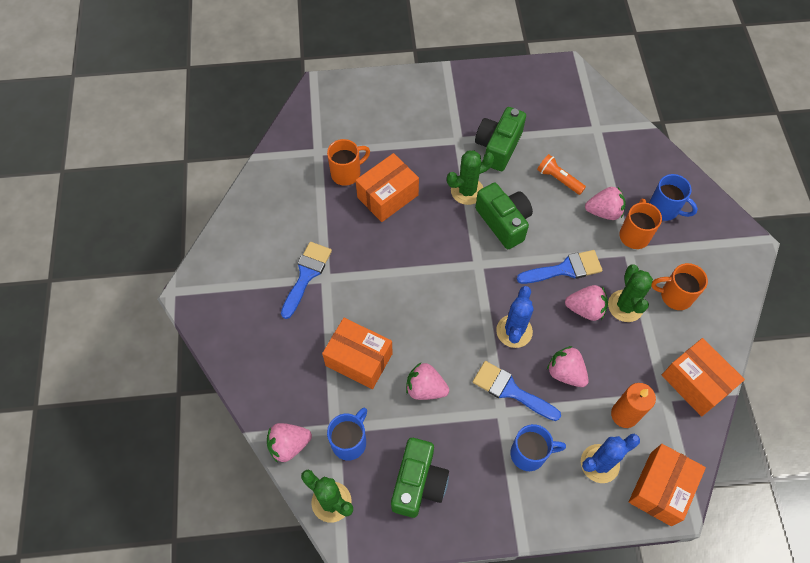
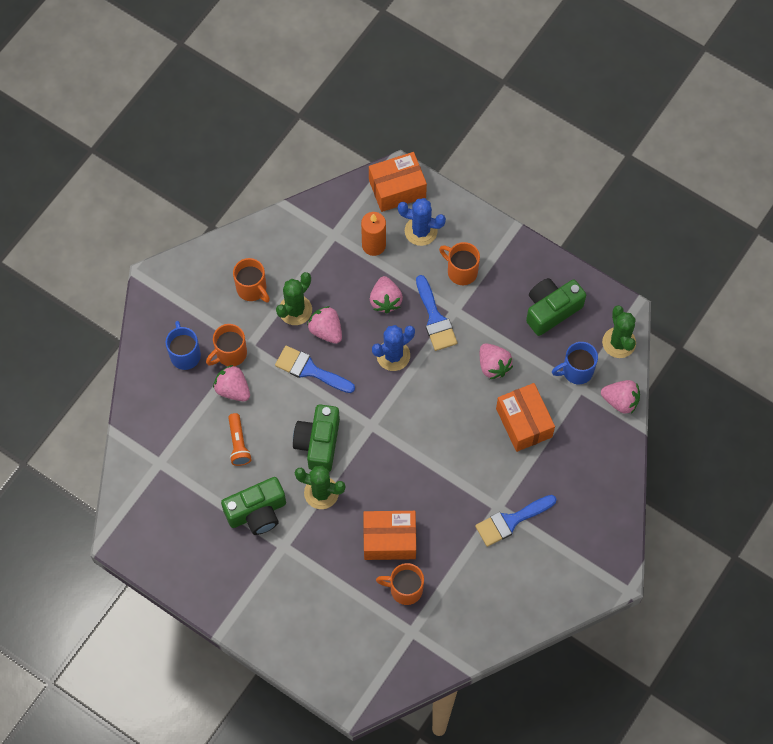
camera: 140 degrees left, 5 degrees up
blue mug [510,424,566,471] -> orange mug [439,242,480,285]
orange box [662,338,745,416] -> none

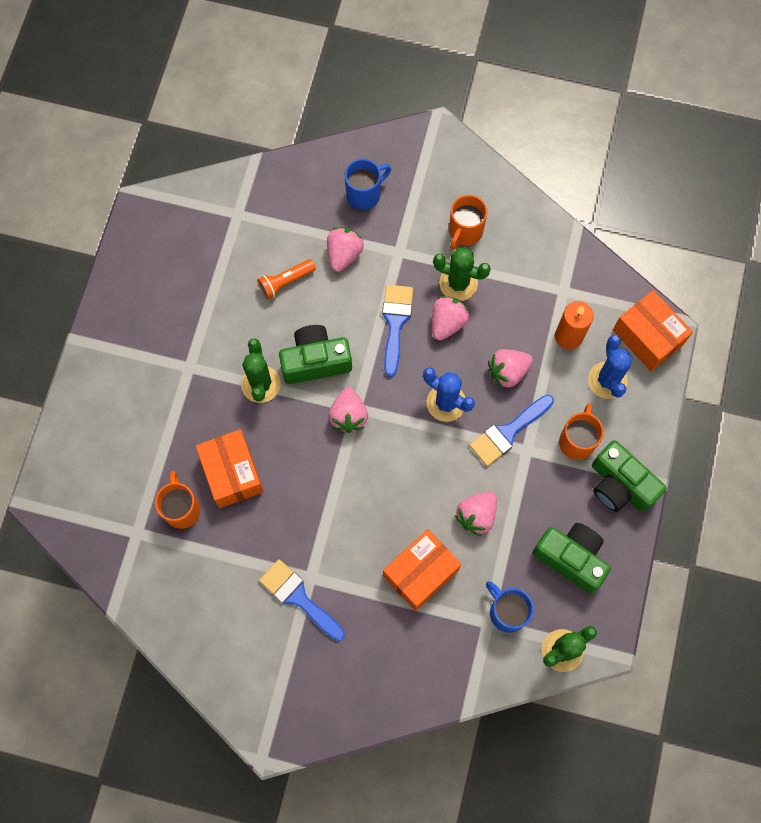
camera: 70 degrees right, 5 degrees up
orange mug [206,324,247,366] -> none
green camera [221,477,286,535] -> green camera moved to [592,440,666,512]
pink strawberry [601,380,640,414] -> pink strawberry moved to [329,388,368,433]

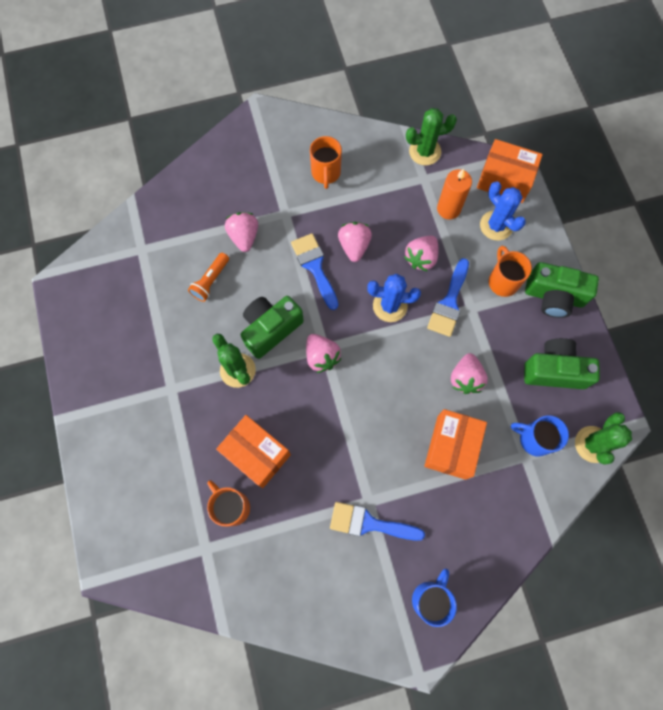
camera: 30 degrees left, 0 degrees up
blue mug [345,159,391,210] -> blue mug moved to [412,568,457,627]
green cactus [433,247,491,301] -> green cactus moved to [406,108,457,165]

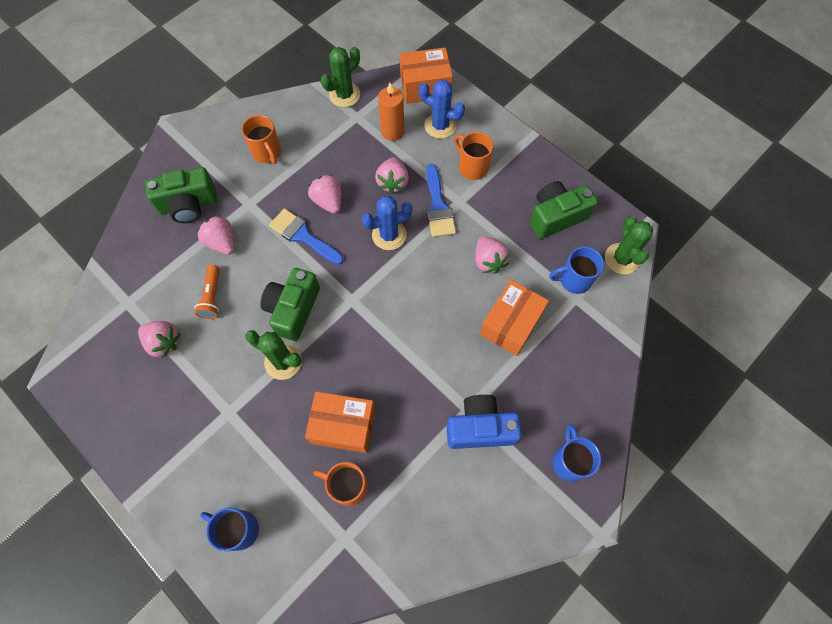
camera: 30 degrees left, 5 degrees down
pink strawberry [306,334,342,373] -> pink strawberry moved to [138,321,181,358]
blue brush [330,502,425,541] -> blue camera [447,395,521,449]
orange box [424,409,487,480] -> orange box turned 45 degrees clockwise [480,279,549,356]
green camera [525,262,599,318] -> green camera moved to [145,167,217,223]
none -> blue mug [200,508,259,551]

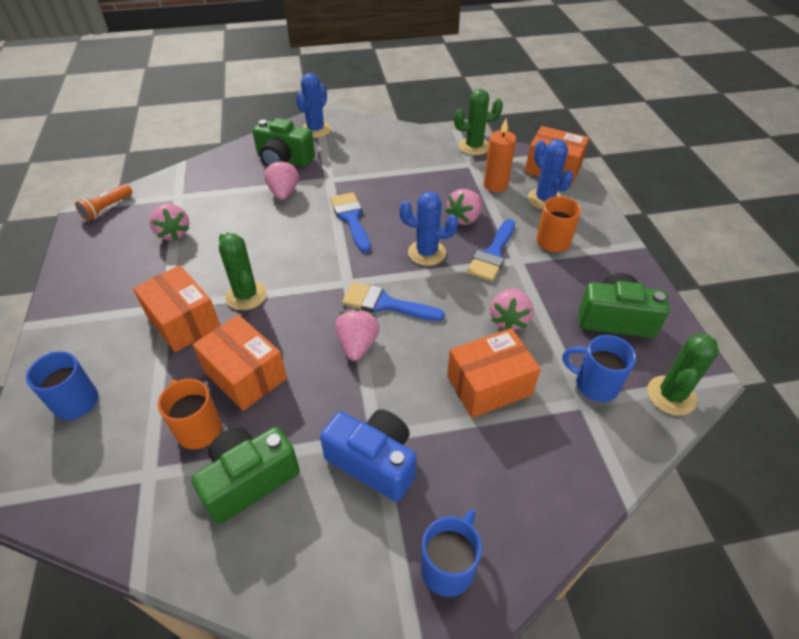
camera: 35 degrees right, 20 degrees down
orange flashlight [195,264,219,319] -> orange flashlight moved to [75,184,132,221]
orange mug [241,115,281,164] -> none
green camera [260,268,320,341] -> green camera moved to [191,427,300,524]
pink strawberry [308,174,341,214] -> pink strawberry moved to [335,309,380,361]
none -> orange box [133,265,220,352]
none -> blue cactus [296,73,331,138]
none -> blue brush [342,282,445,321]

